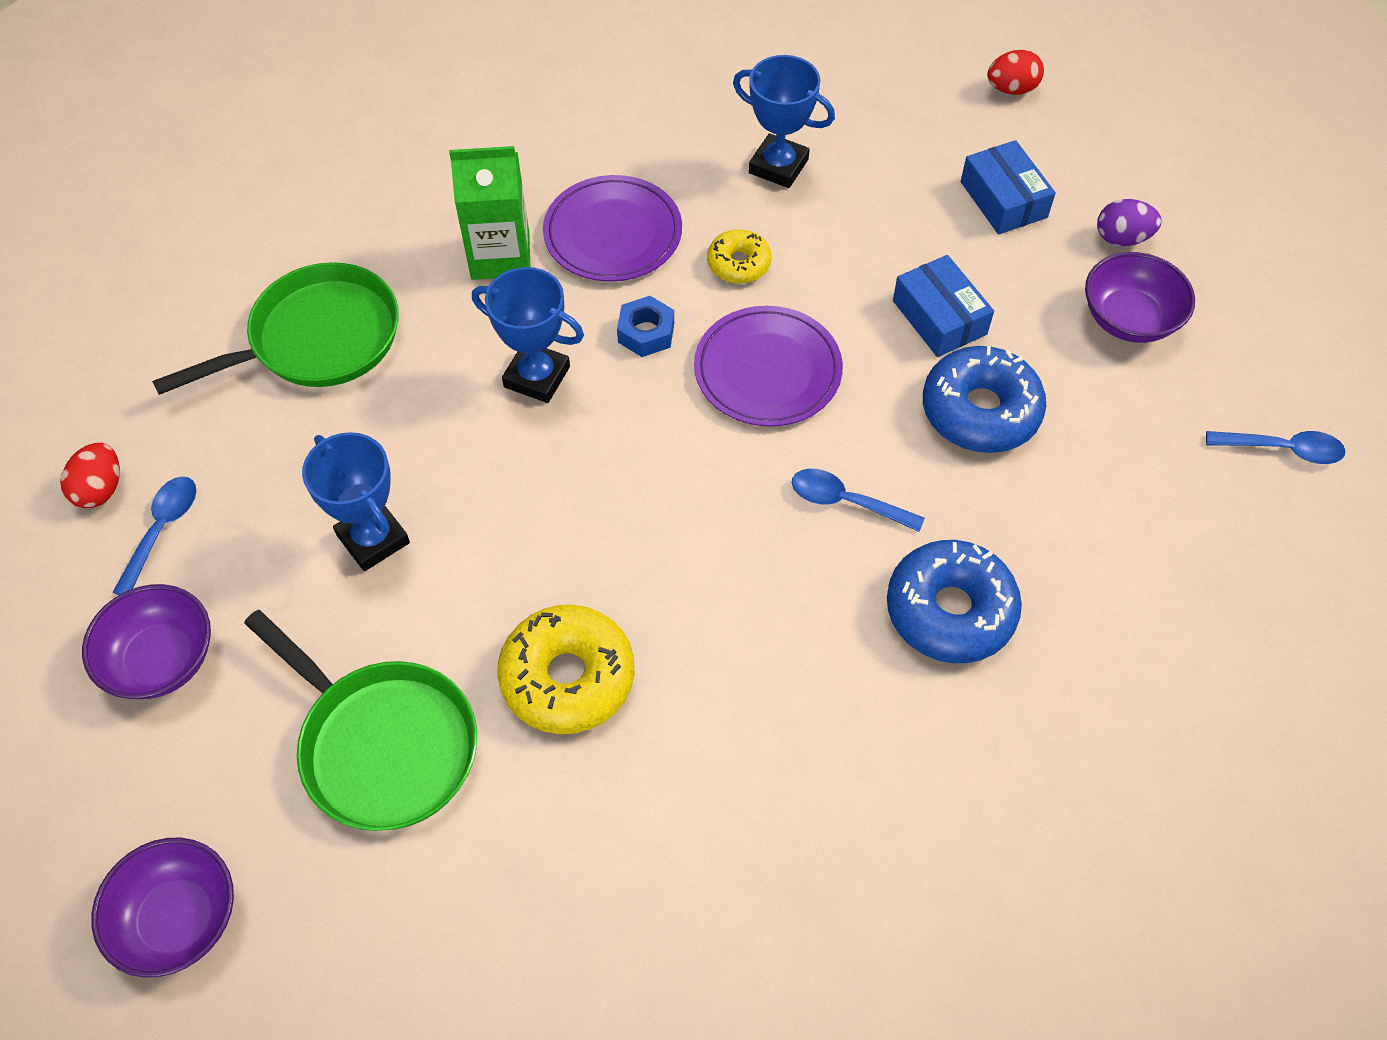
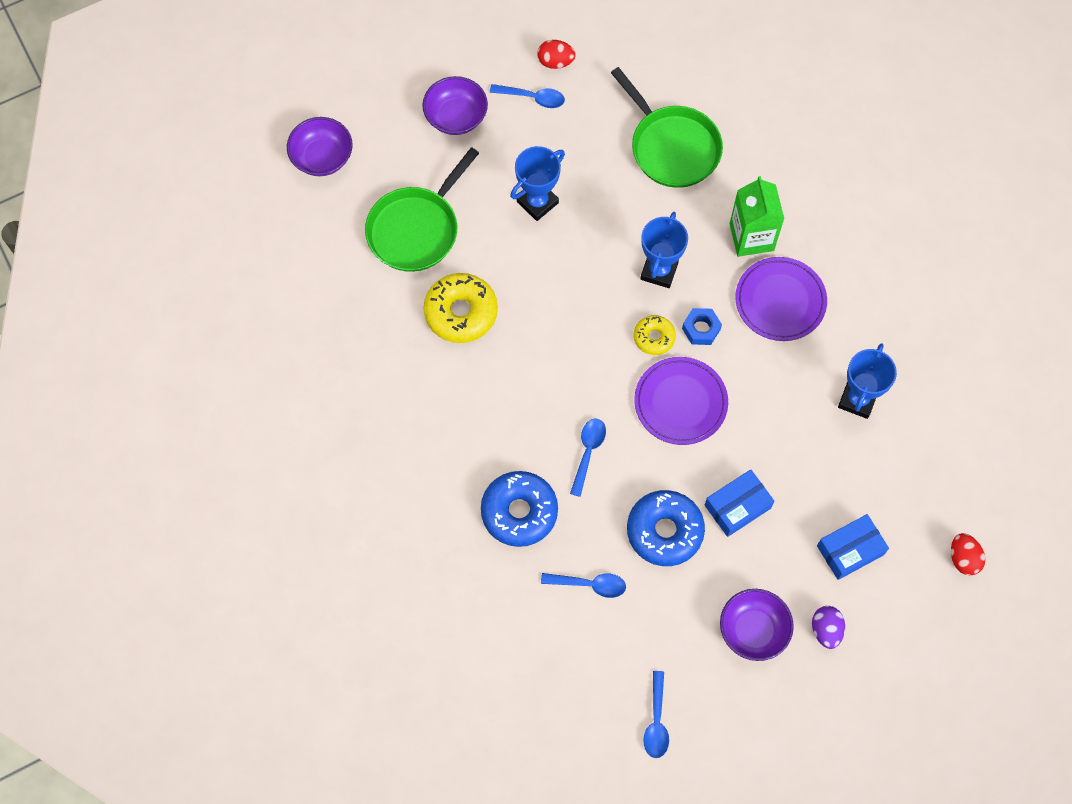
camera: 85 degrees right, 10 degrees up
yellow donut [707,229,771,284] -> yellow donut moved to [634,315,676,355]
none -> blue spoon [541,573,626,598]

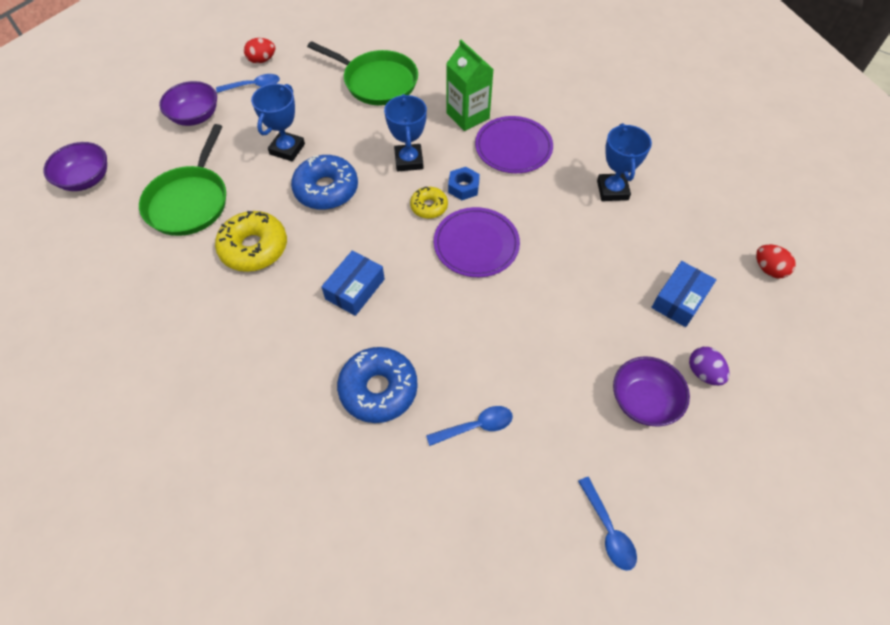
camera: 25 degrees left, 10 degrees down
blue spoon [570,418,606,497] -> none
blue donut [627,490,705,566] -> blue donut moved to [291,155,358,210]
blue box [705,469,775,537] -> blue box moved to [321,251,385,316]

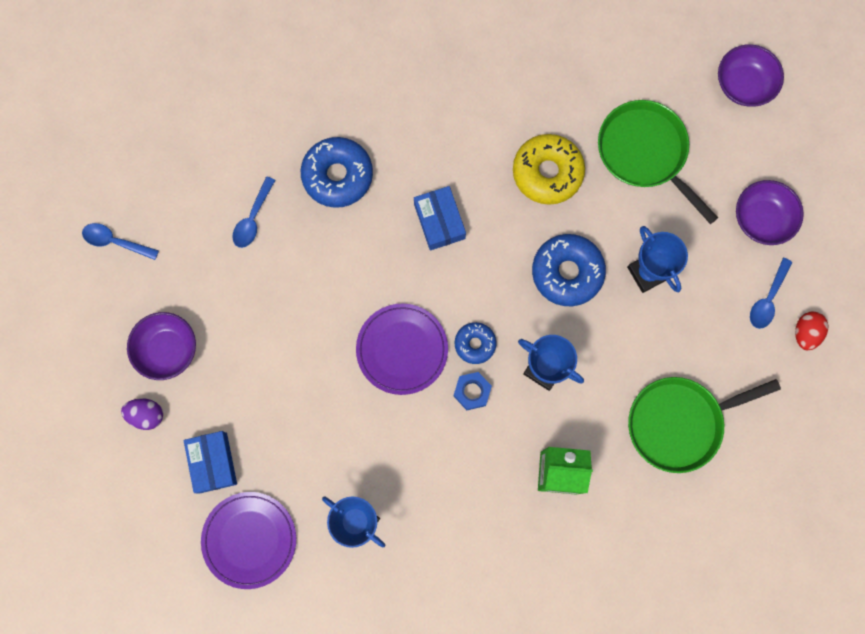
camera: 130 degrees right, 20 degrees up
yellow donut [410,187,448,219] -> blue donut [455,322,497,364]
purple plate [475,116,553,173] -> purple plate moved to [201,492,296,589]
red egg [756,244,796,278] -> none

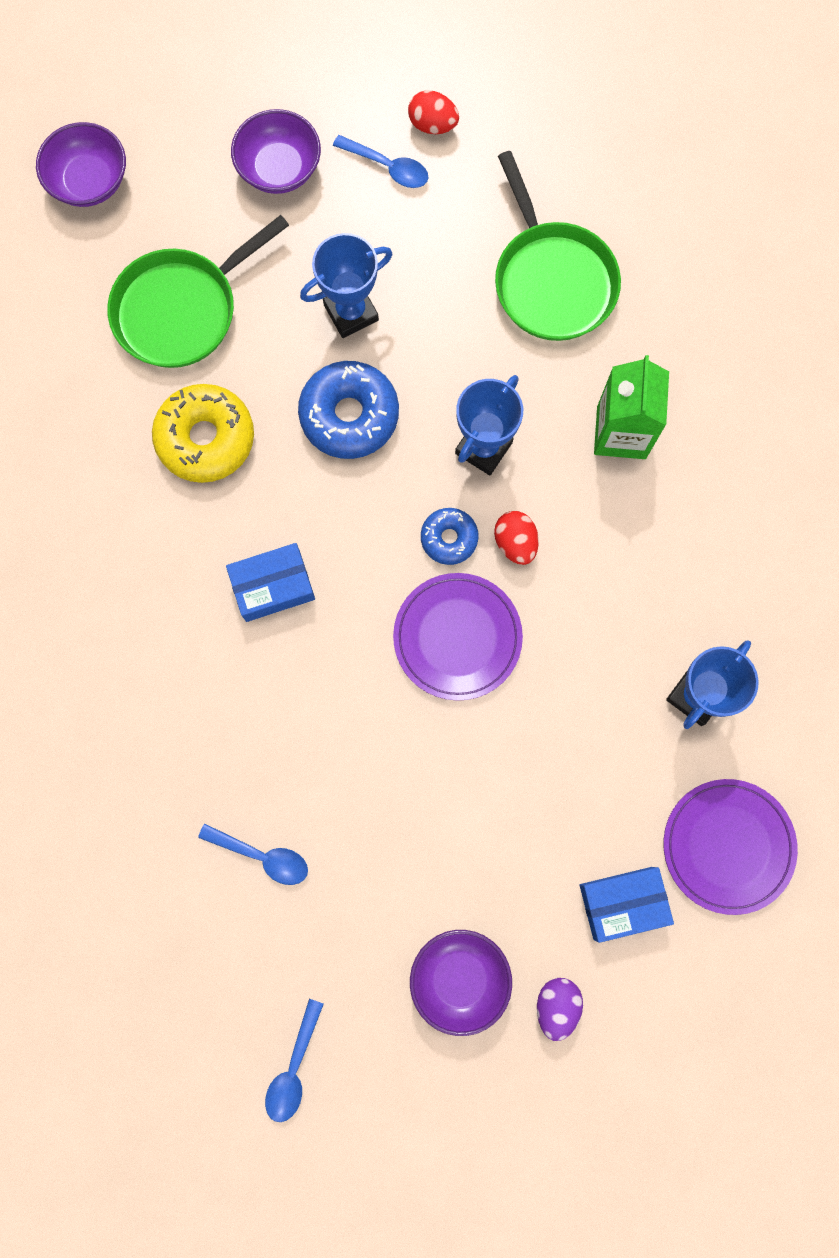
camera: 90 degrees left, 0 degrees up
blue donut [301,137,373,208] -> none
blue nut [454,372,492,410] -> red egg [494,511,539,565]

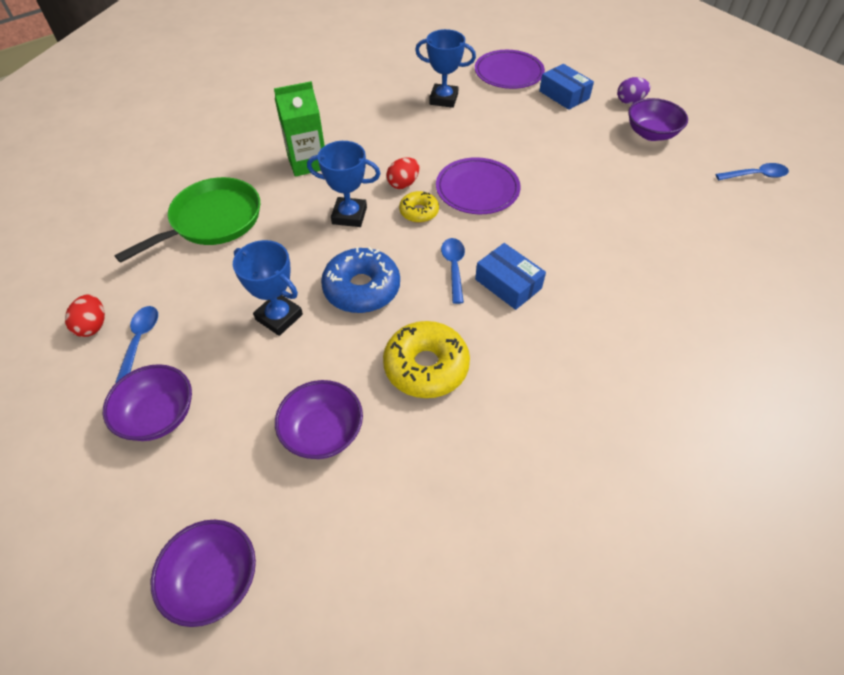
camera: 115 degrees left, 25 degrees down
green pan [107,215,289,368] -> purple bowl [275,380,363,459]
blue spoon [198,824,308,885] -> blue spoon moved to [441,238,465,304]
blue donut [421,508,479,565] -> yellow donut [399,191,439,223]

